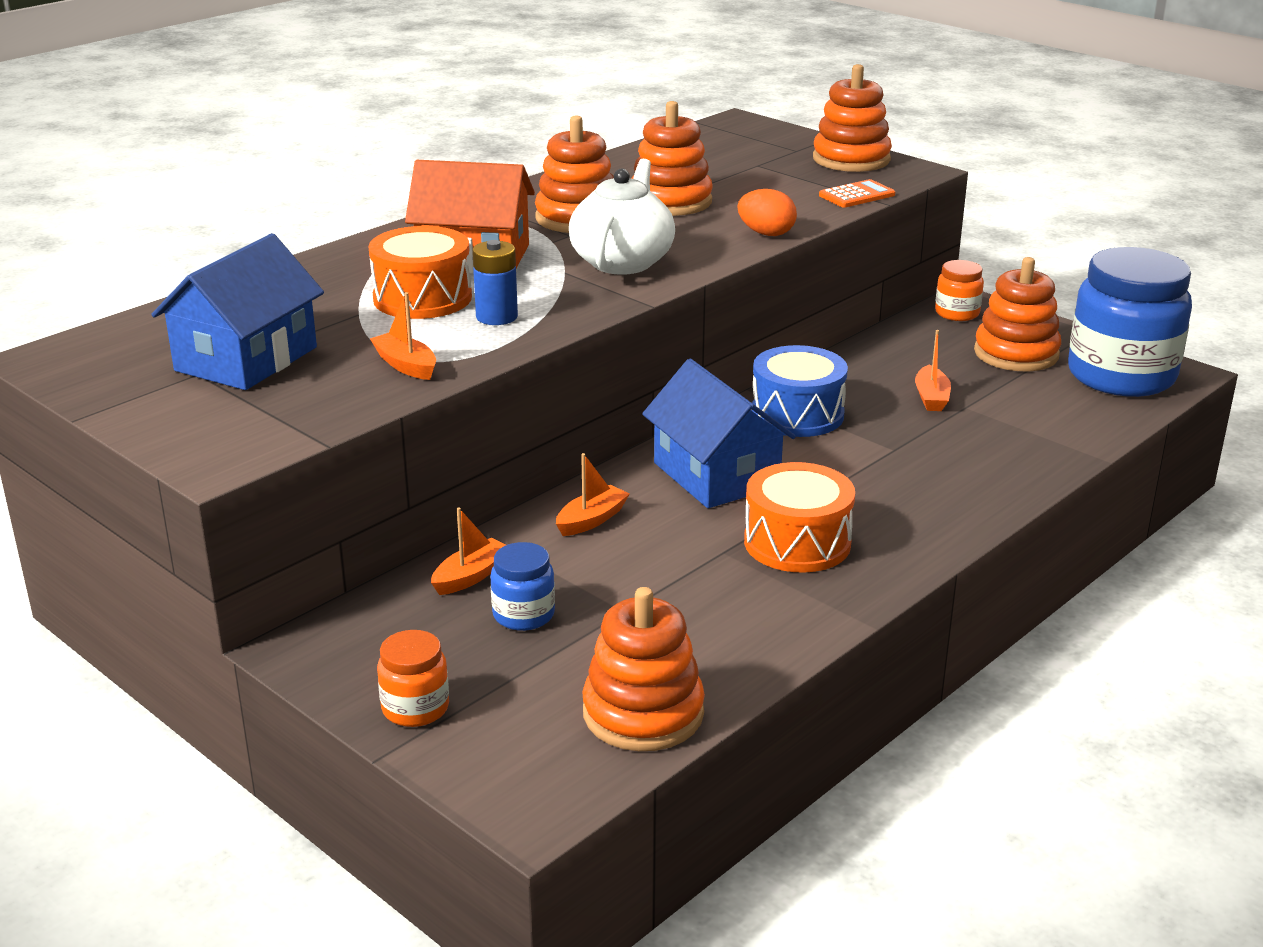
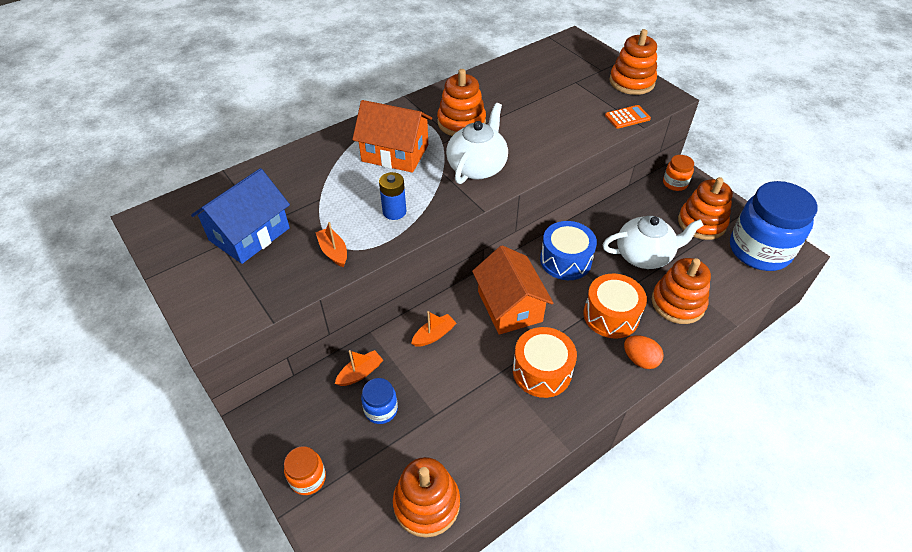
camera: 10 degrees right, 20 degrees up
orange drum [368,226,472,319] -> orange drum moved to [584,274,647,339]
orange stacking toy [631,101,713,216] -> orange stacking toy moved to [652,258,711,324]
blue house [642,359,796,508] -> orange house [472,245,554,335]
orange egg [737,189,797,236] -> orange egg moved to [624,335,664,369]
orange boat [915,330,951,411] -> white teapot [602,216,703,269]

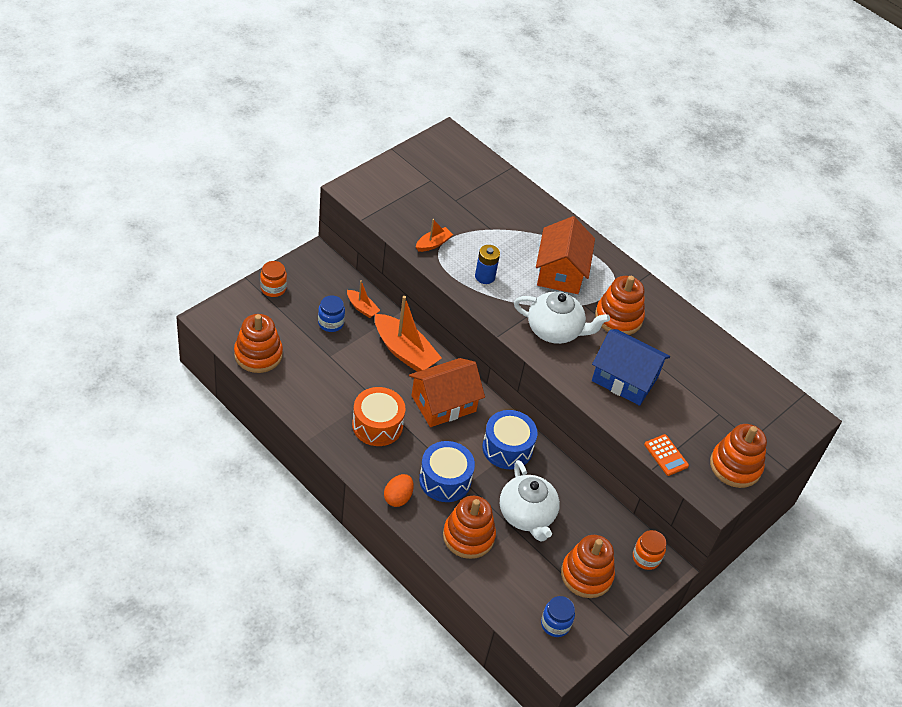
camera: 75 degrees right, 0 degrees up
blue house [191,168,290,264] -> blue house moved to [592,329,670,406]
orange boat [411,311,457,347] -> orange boat [375,296,442,372], size x1.98
orange drum [584,274,647,339] -> blue drum [419,441,475,502]
blue jar [730,181,817,271] -> blue jar [541,596,575,637], size x0.45

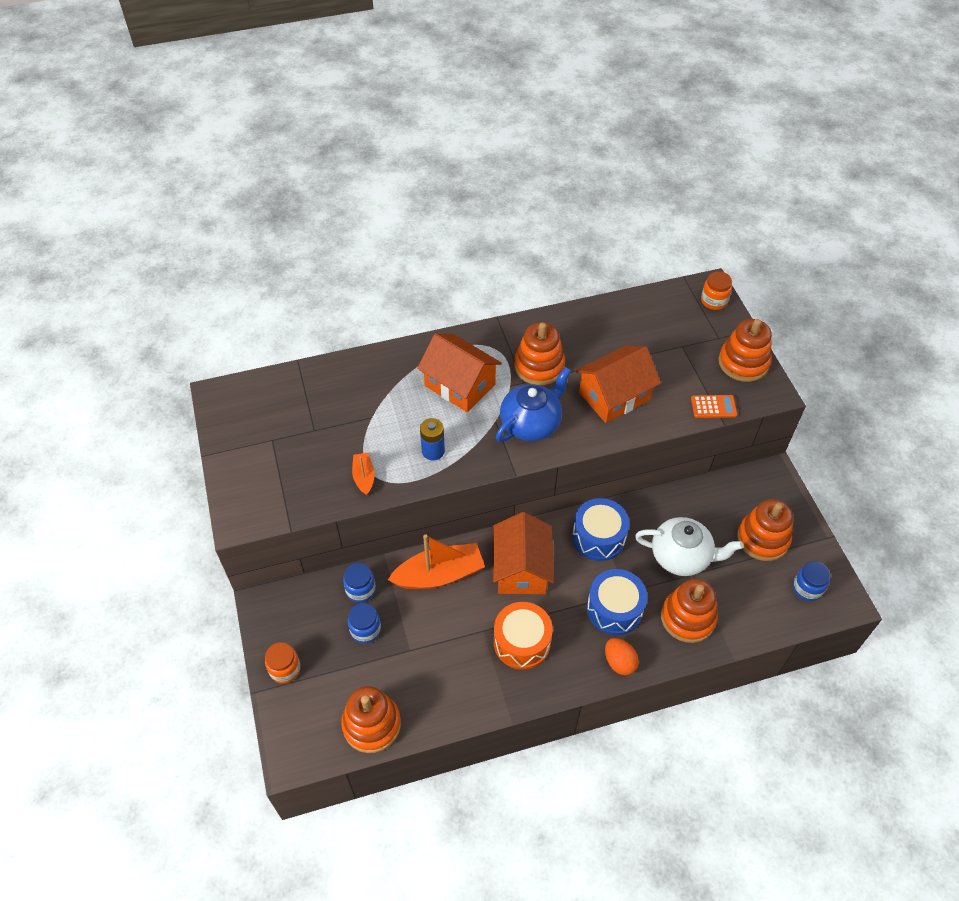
camera: 55 degrees left, 5 degrees up
orange boat [347,280,380,318] -> blue jar [343,563,376,603]
white teapot [514,292,610,344] -> blue teapot [496,367,571,442]
blue house [592,329,670,406] -> orange house [576,346,661,423]
orange jar [633,530,666,570] -> orange jar moved to [701,272,732,310]

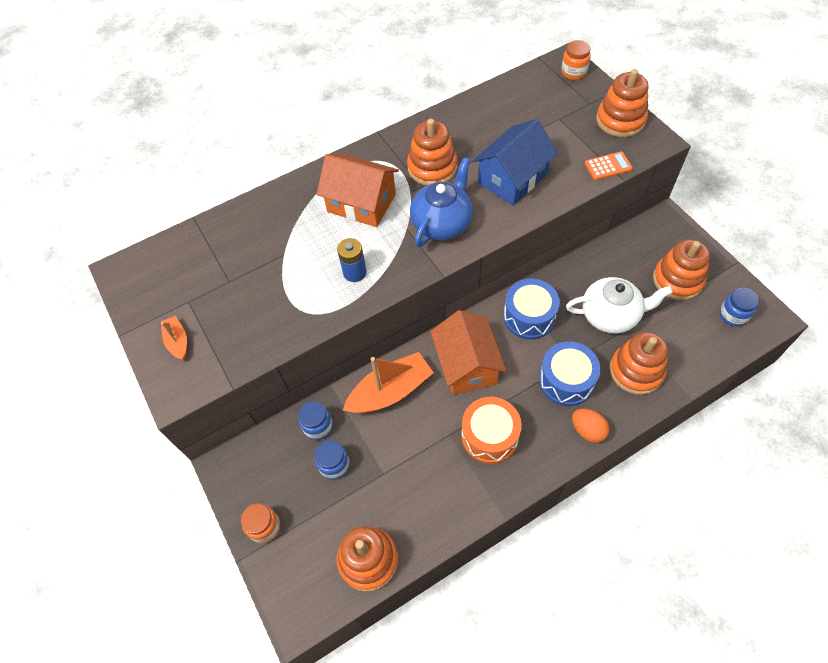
camera: 10 degrees left, 5 degrees up
orange boat [352,453,374,495] -> orange boat moved to [161,316,187,360]
orange house [576,346,661,423] -> blue house [473,119,558,205]

